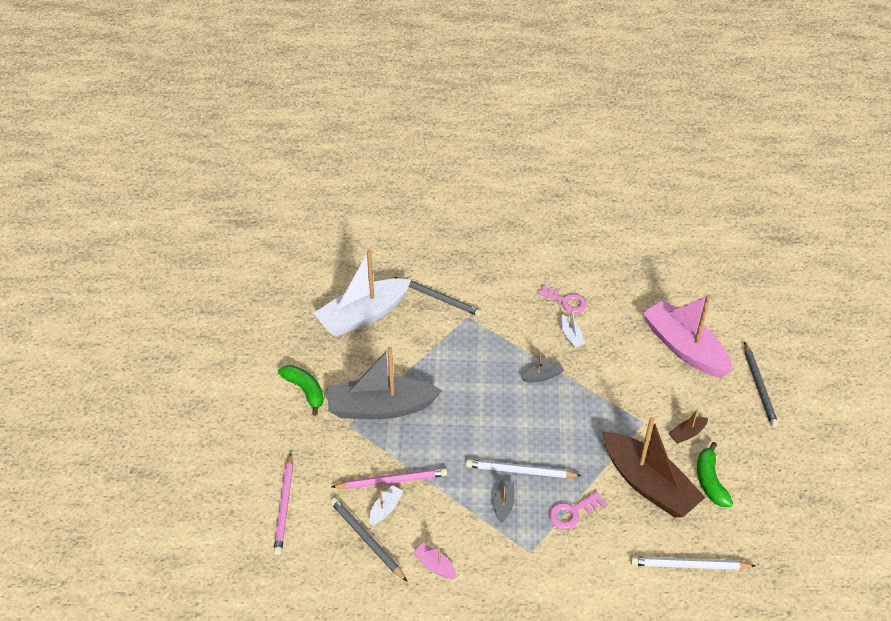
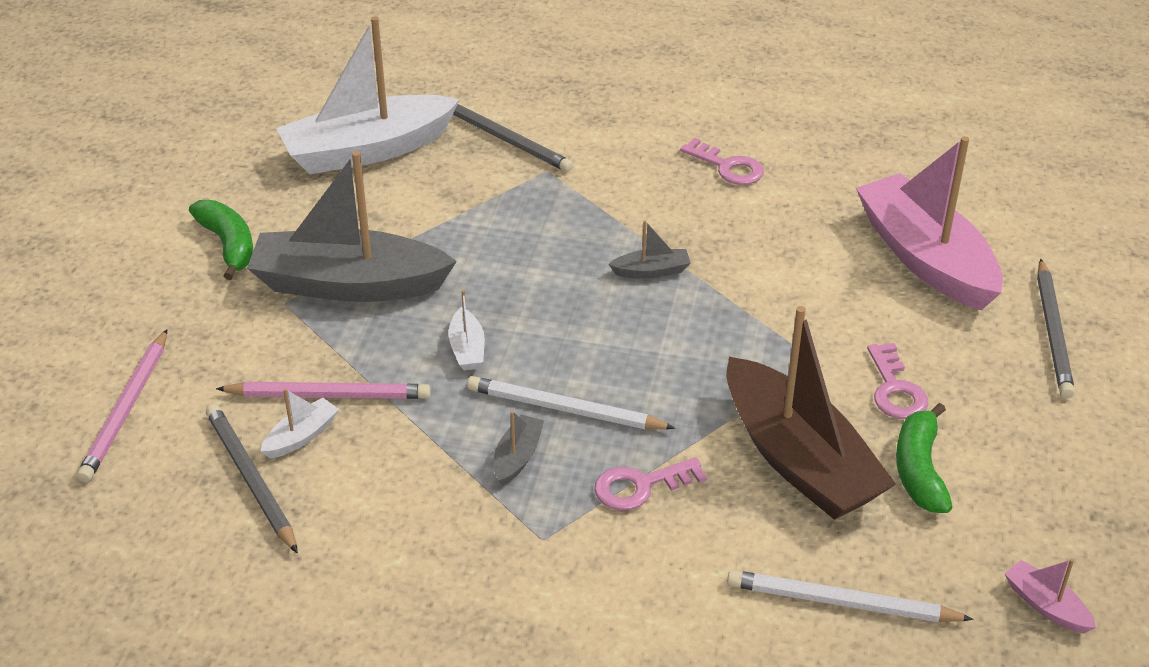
camera: 10 degrees right, 5 degrees down
pink boat [413,543,457,579] -> pink boat moved to [1004,559,1096,634]
white boat [560,309,585,348] -> white boat moved to [449,290,485,370]
brown boat [668,408,708,444] -> pink key [867,343,928,419]

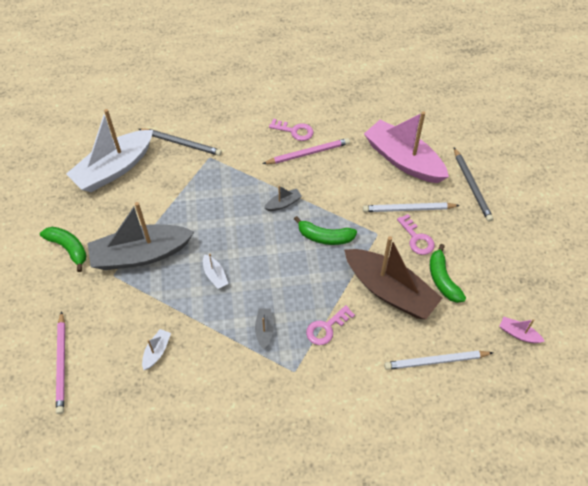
camera: 20 degrees left, 15 degrees up
grey pencil [206,404,298,553] -> none
pink pencil [216,382,431,399] -> pink pencil moved to [263,138,350,164]
white pencil [467,376,675,429] -> white pencil moved to [363,202,460,212]
none -> green banana [294,216,357,245]

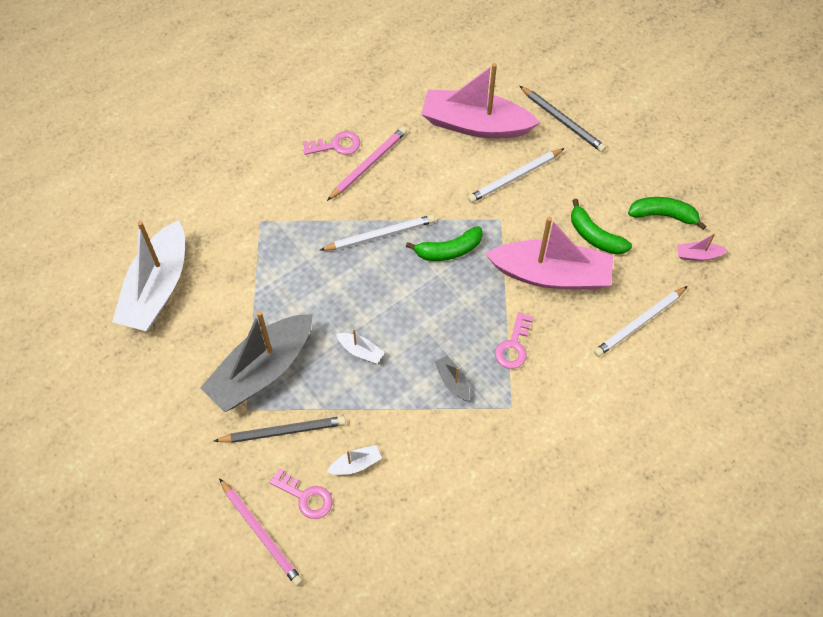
camera: 30 degrees left, 5 degrees up
green banana [40,227,87,272] -> green banana moved to [628,197,706,230]
grey pencil [139,129,222,156] -> grey pencil moved to [214,416,346,443]
white boat [142,329,171,370] -> white boat turned 75 degrees clockwise [327,445,382,475]
grey boat [264,186,302,211] -> white pencil [320,215,435,251]
brown boat [344,236,442,319] -> pink boat [485,217,613,290]
pink key [397,214,435,255] -> pink key moved to [269,468,332,519]

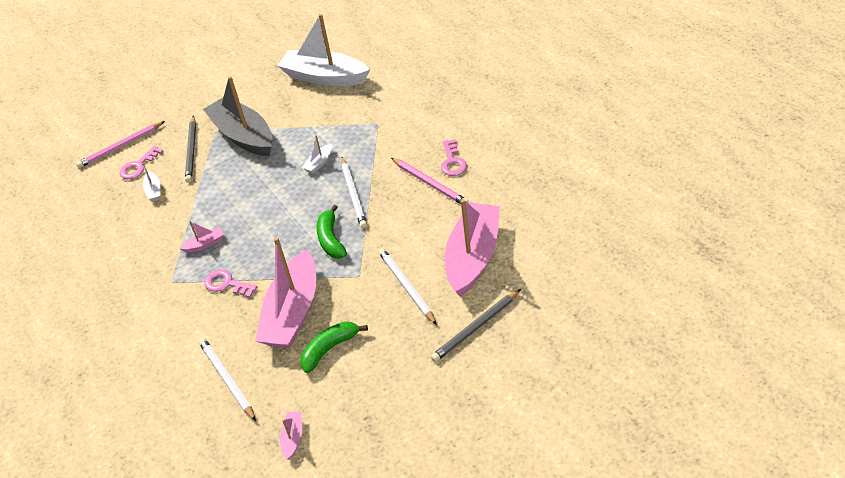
camera: 100 degrees right, 15 degrees down
white boat [336,329,385,364] -> white boat moved to [302,135,332,173]
grey boat [435,355,470,401] -> pink boat [179,221,224,253]
green banana [628,197,706,230] -> none

